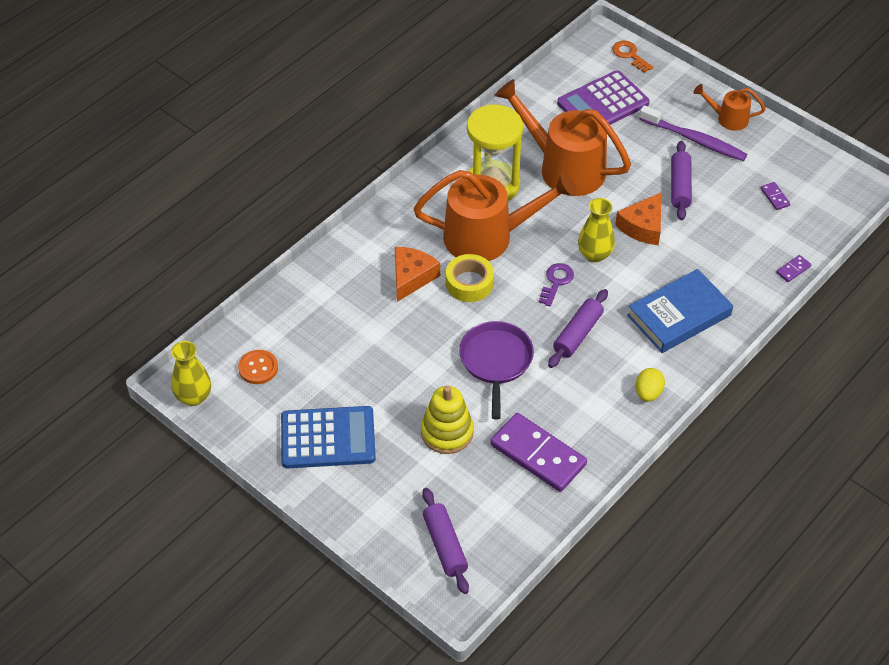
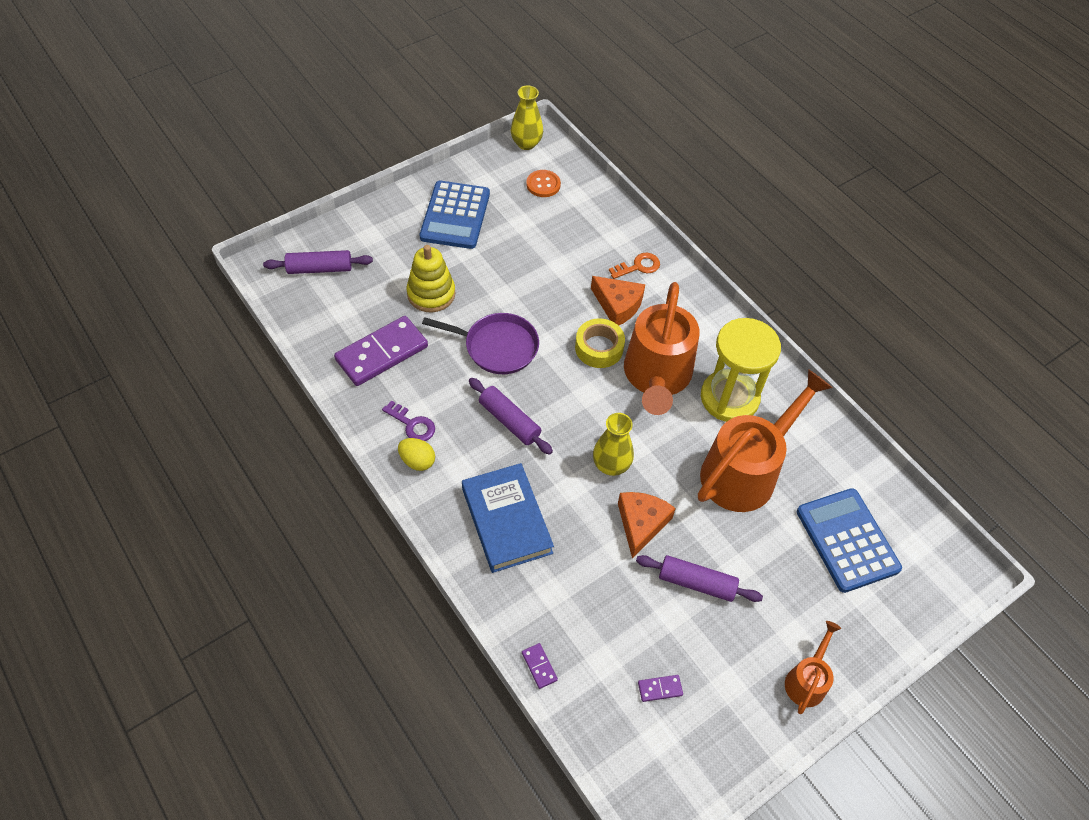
camera: 100 degrees right, 5 degrees up
purple key [539,263,574,306] -> purple key moved to [382,400,435,441]
purple calculator [557,70,650,125] -> blue calculator [797,488,902,593]
orange key [612,41,653,73] -> orange key moved to [609,253,660,279]
orange cheese [615,193,661,245] -> orange cheese turned 60 degrees clockwise [618,492,676,559]
purple toothbrush [639,105,747,161] -> none

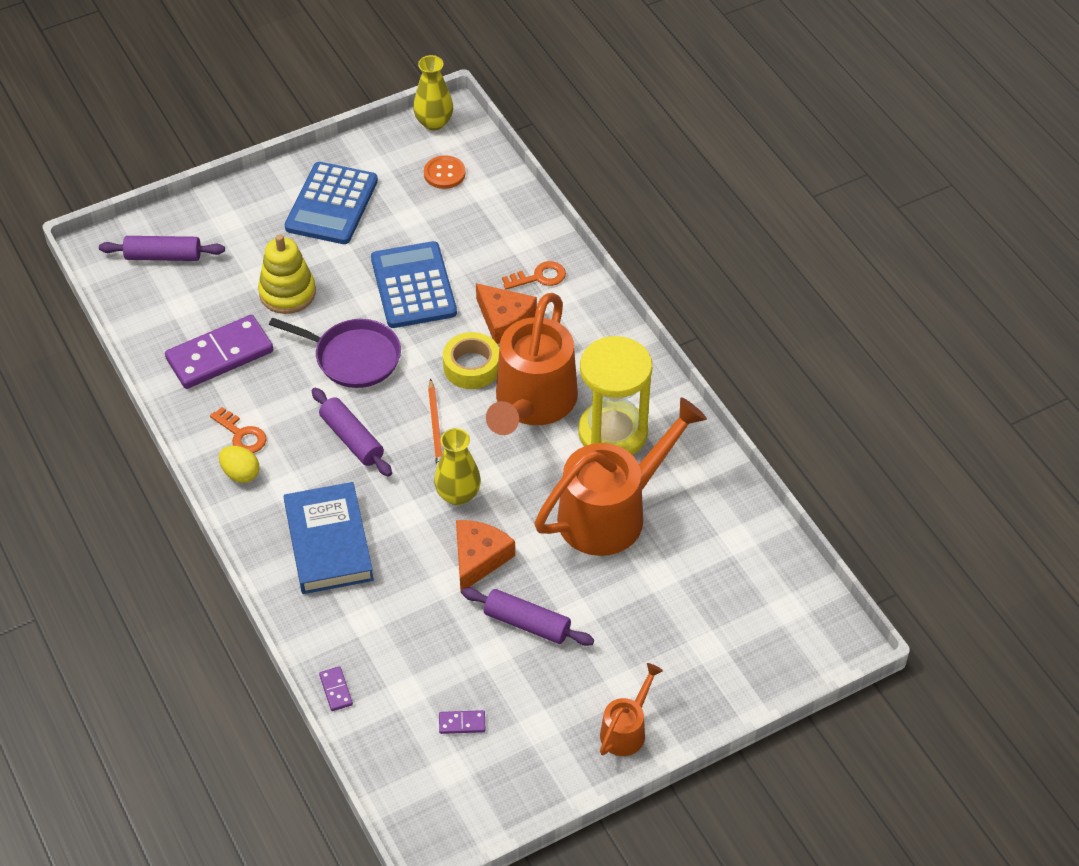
camera: 10 degrees right, 5 degrees down
purple key [382,400,435,441] -> orange key [210,407,267,453]
blue calculator [797,488,902,593] -> blue calculator moved to [371,241,457,328]
none -> orange pencil [428,378,442,468]

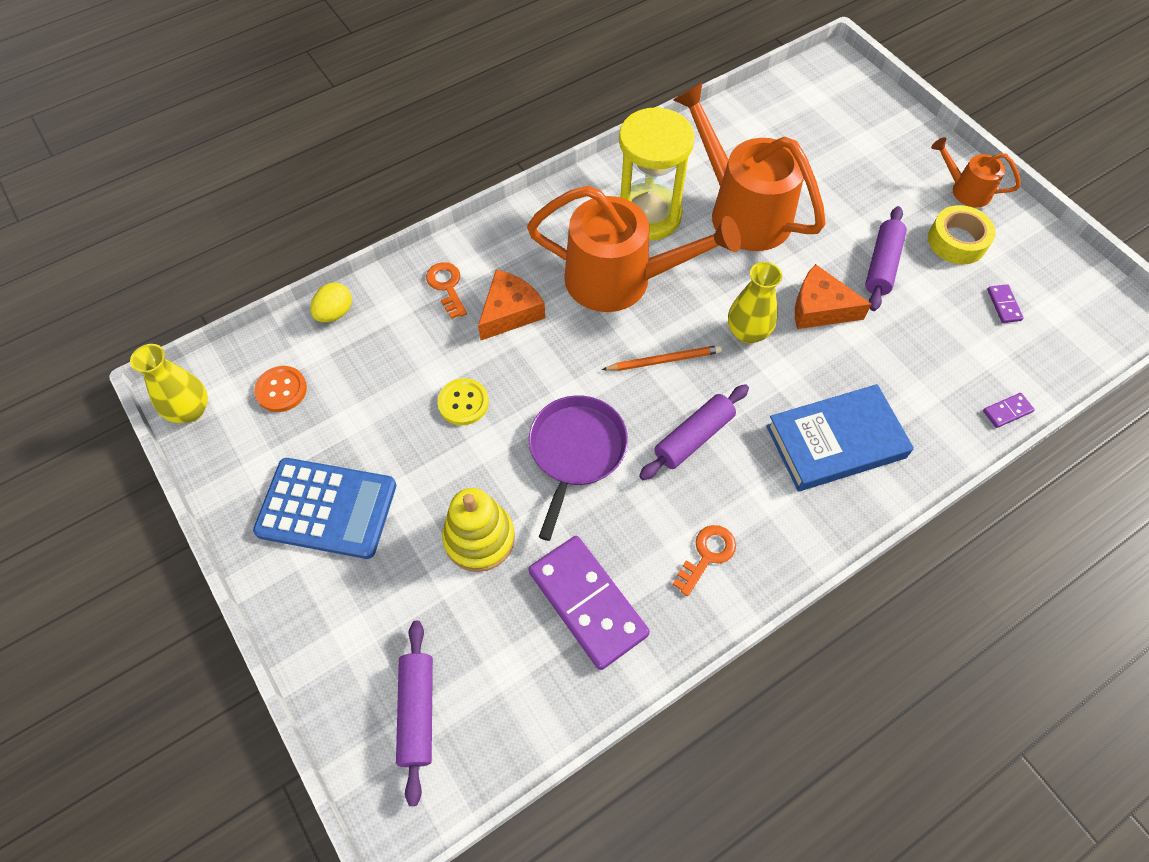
camera: 95 degrees left, 10 degrees up
yellow egg [219,446,259,483] -> yellow egg moved to [310,283,352,323]
blue calculator [371,241,457,328] -> yellow button [438,378,489,425]
yellow tape [443,332,499,389] -> yellow tape moved to [928,205,996,264]

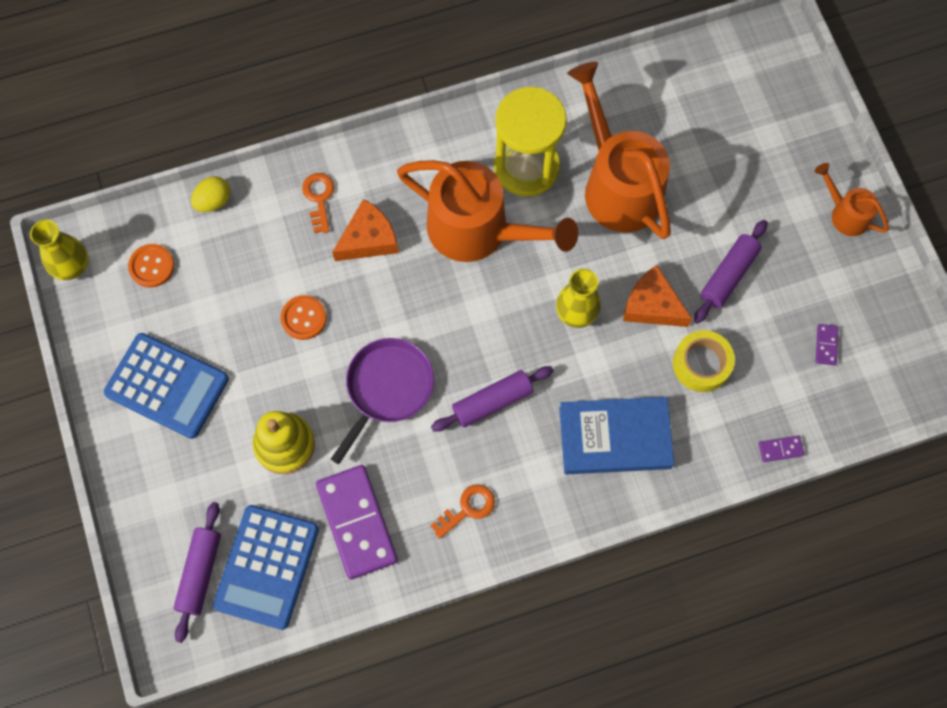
camera: 15 degrees right, 10 degrees up
yellow button [438,378,489,425] -> orange button [281,295,326,340]
orange pencil [602,345,722,371] -> none
yellow tape [928,205,996,264] -> yellow tape moved to [673,330,735,392]
none -> blue calculator [213,505,319,630]

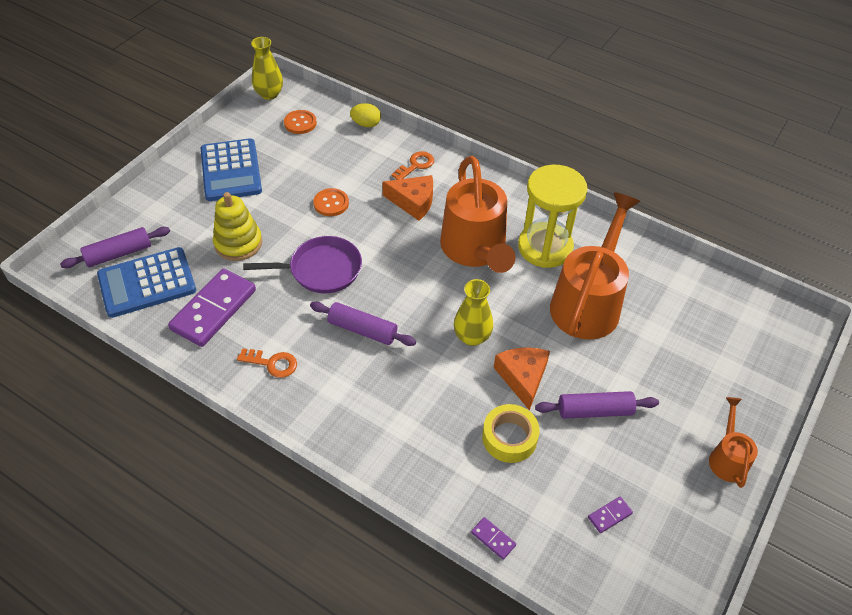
camera: 50 degrees right, 20 degrees down
blue book [559,397,674,475] -> none

